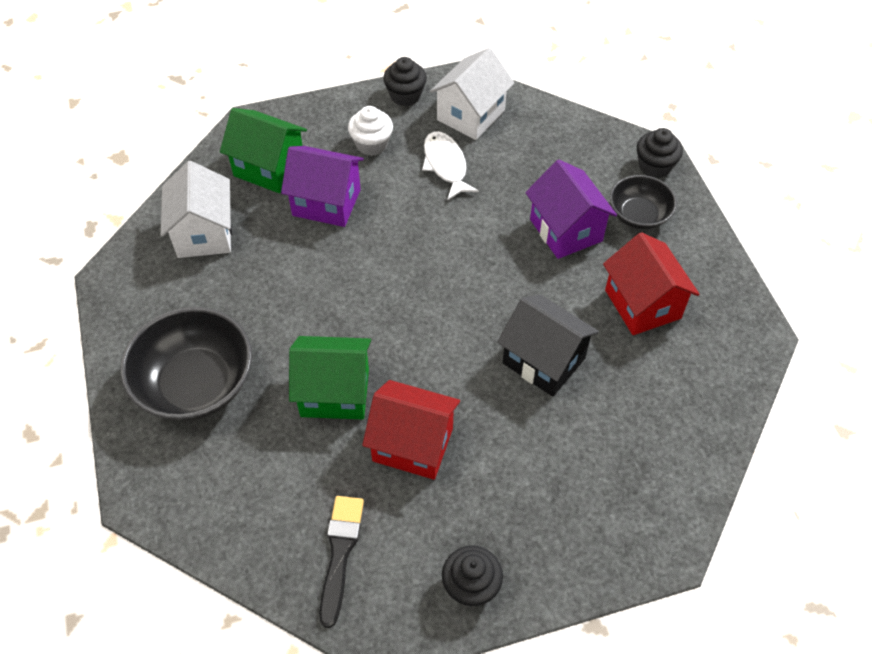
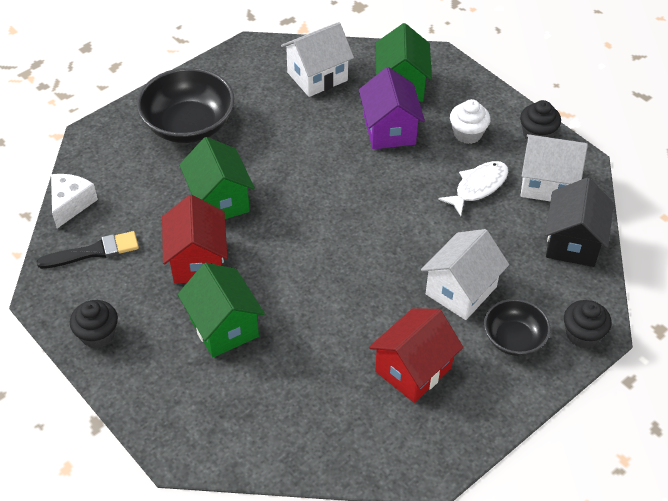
camera: 65 degrees right, 5 degrees down
black house [497,295,599,396] -> black house moved to [545,178,614,267]
purple house [525,160,617,259] -> white house [421,229,509,320]
none -> white cheese [51,174,98,228]
none -> green house [177,263,265,357]

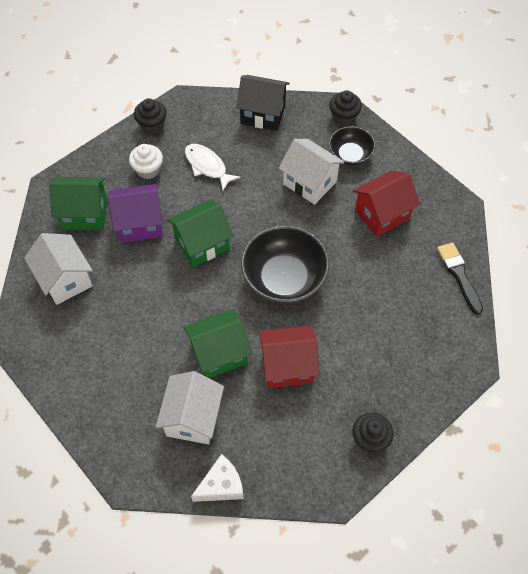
camera: 90 degrees left, 10 degrees up
black brush [36,231,139,269] -> black brush moved to [437,242,483,315]
white cheese [51,174,98,228] -> white cheese turned 135 degrees clockwise [191,454,244,502]
black bowl [137,68,235,143] -> black bowl moved to [241,226,330,304]
green house [177,263,265,357] -> green house moved to [167,200,233,267]
red house [369,308,463,403] -> red house turned 75 degrees counterclockwise [353,171,420,237]
white house [520,134,588,202] -> white house moved to [156,371,224,444]

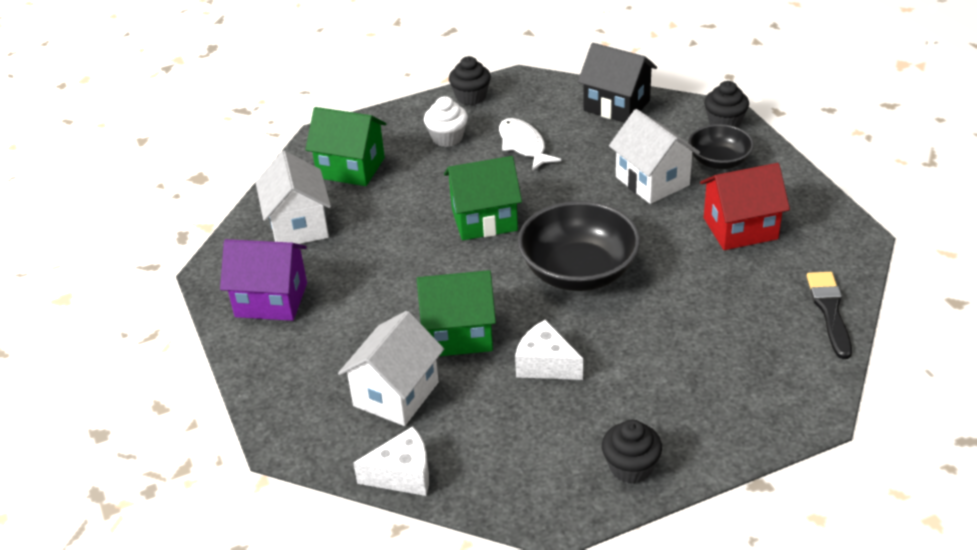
camera: 20 degrees right, 20 degrees down
purple house [107,184,163,243] -> purple house moved to [220,239,307,321]
red house [259,326,319,388] -> white cheese [515,320,583,380]

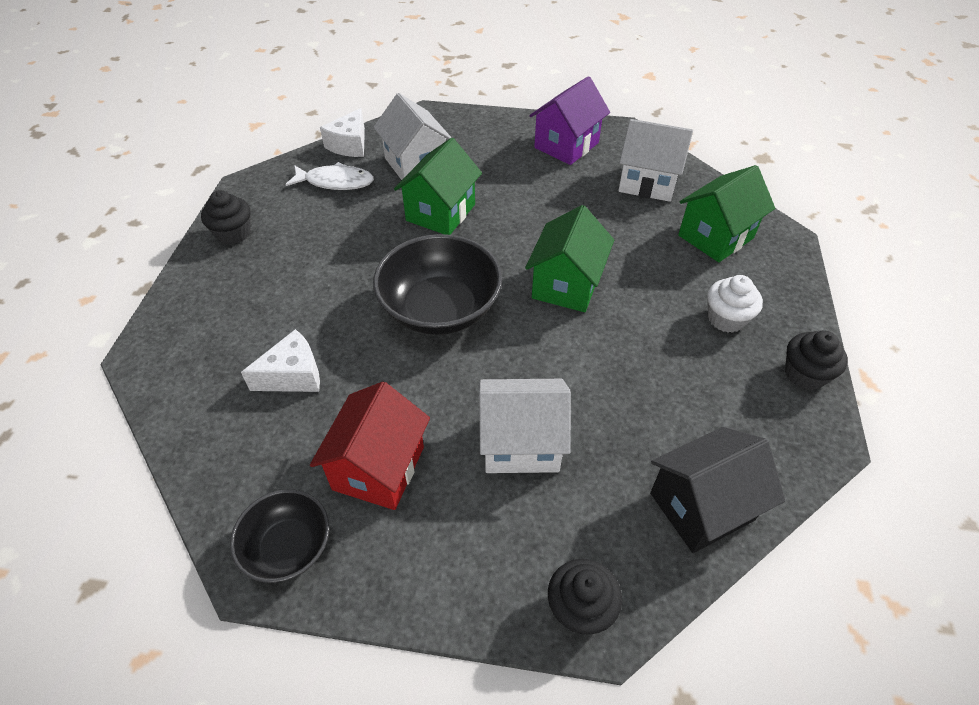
camera: 120 degrees right, 10 degrees up
white fish [499,118,561,171] -> white fish moved to [285,162,374,190]
white cheese [515,320,583,380] -> white cheese moved to [241,329,320,392]
black bowl [688,124,754,169] -> black bowl moved to [230,489,329,583]
black brush [807,272,852,359] -> none

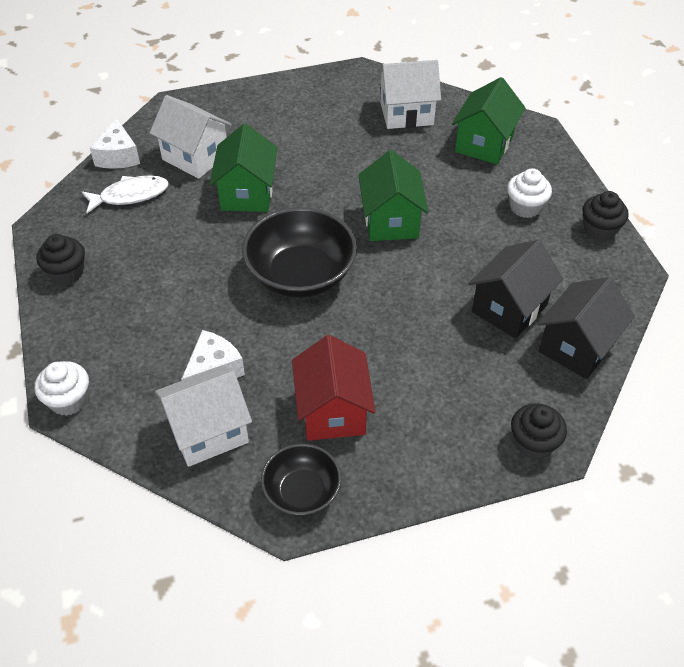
camera: 25 degrees left, 0 degrees up
white house [479,379,571,473] -> white house moved to [155,365,252,467]
purple house [529,76,610,165] -> none
none -> white cupcake [35,361,89,416]
none -> black house [468,240,563,339]

